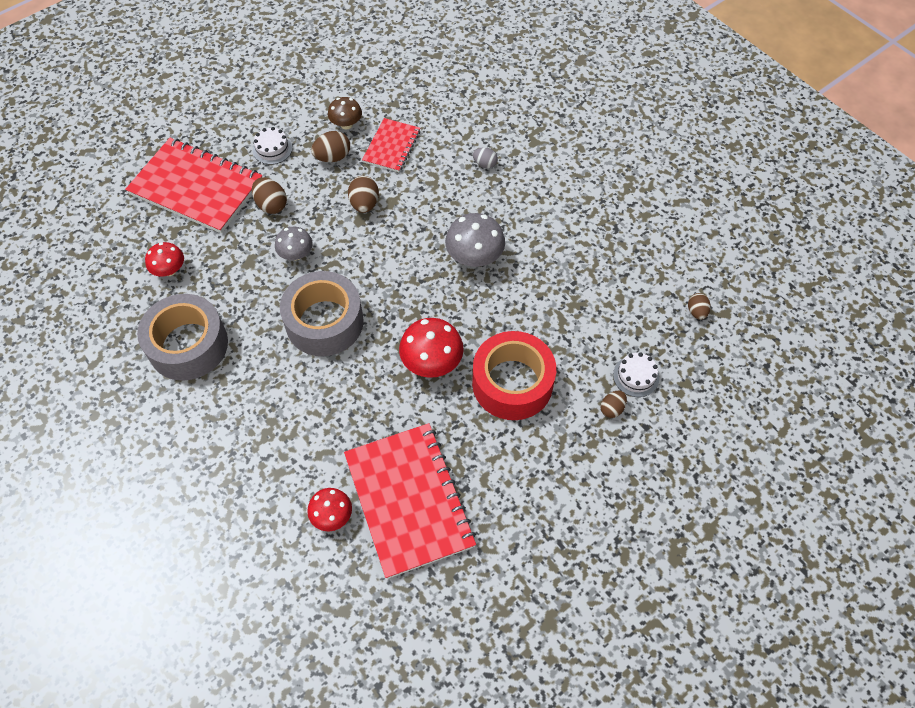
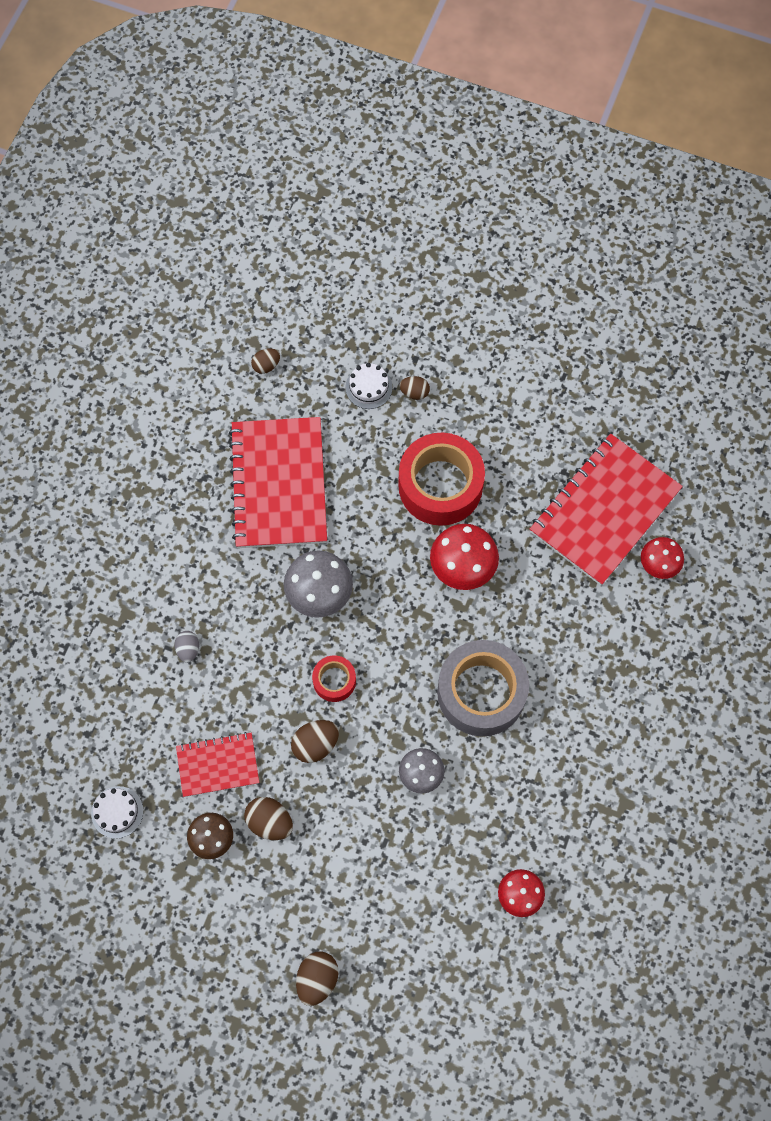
camera: 120 degrees left, 10 degrees up
red notebook [125,138,262,233] -> red notebook moved to [229,417,327,548]
grey tape [137,294,228,381] -> none
brown egg [252,178,287,214] -> brown egg moved to [296,951,339,1006]
white cake [253,127,292,165] -> white cake moved to [91,786,143,839]
none -> red tape [312,655,356,702]

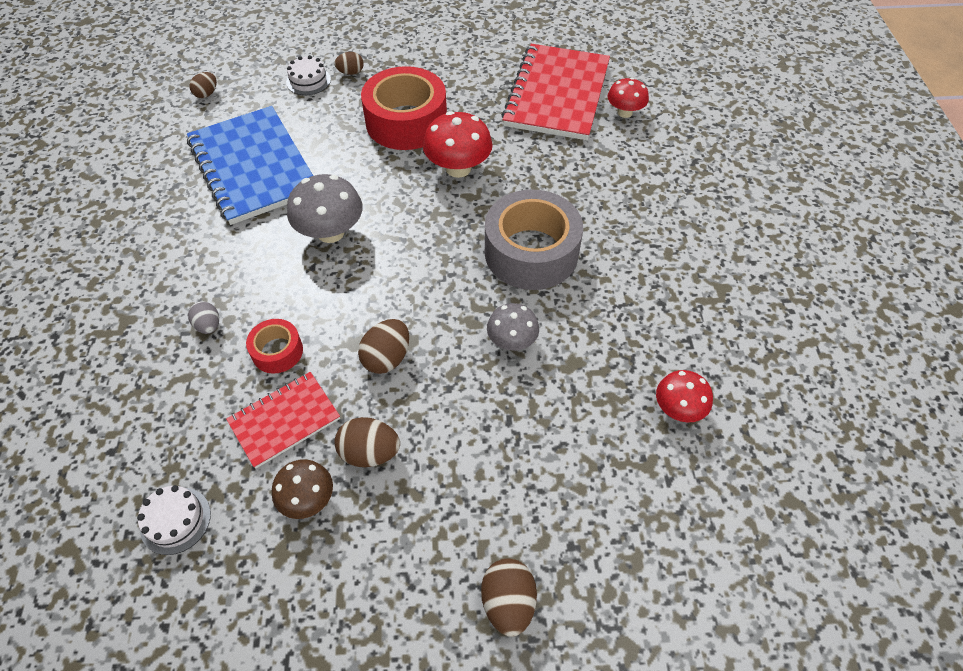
camera: 25 degrees left, 15 degrees down
red notebook [229,417,327,548] -> blue notebook [187,106,313,225]
red tape [312,655,356,702] -> red tape moved to [246,319,303,374]

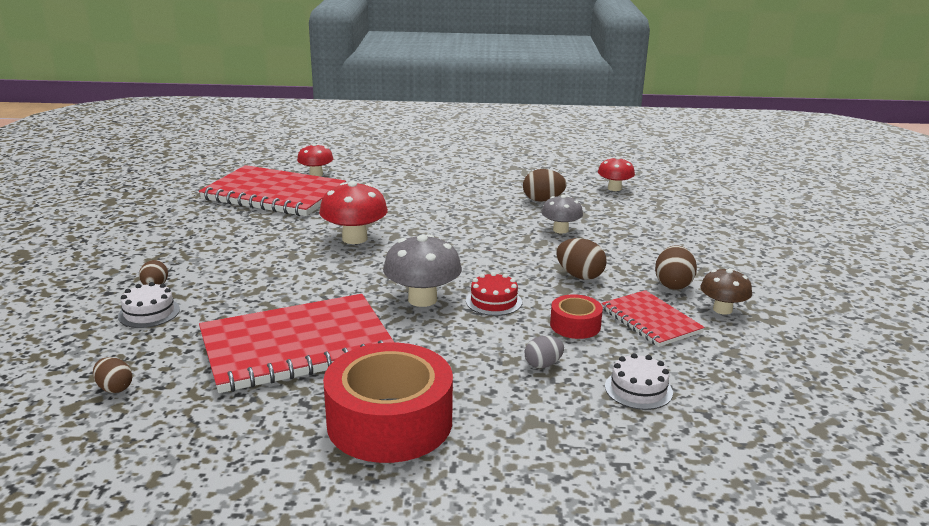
camera: 85 degrees left, 30 degrees down
white cake [137,485,211,555] -> white cake moved to [605,353,673,410]
blue notebook [187,106,313,225] -> red notebook [199,294,395,393]
red tape [361,66,447,150] -> red tape moved to [323,343,453,463]
brown egg [481,558,537,637] -> brown egg moved to [523,169,567,202]
grey tape [485,189,583,290] -> none
none -> red cake [466,272,522,316]

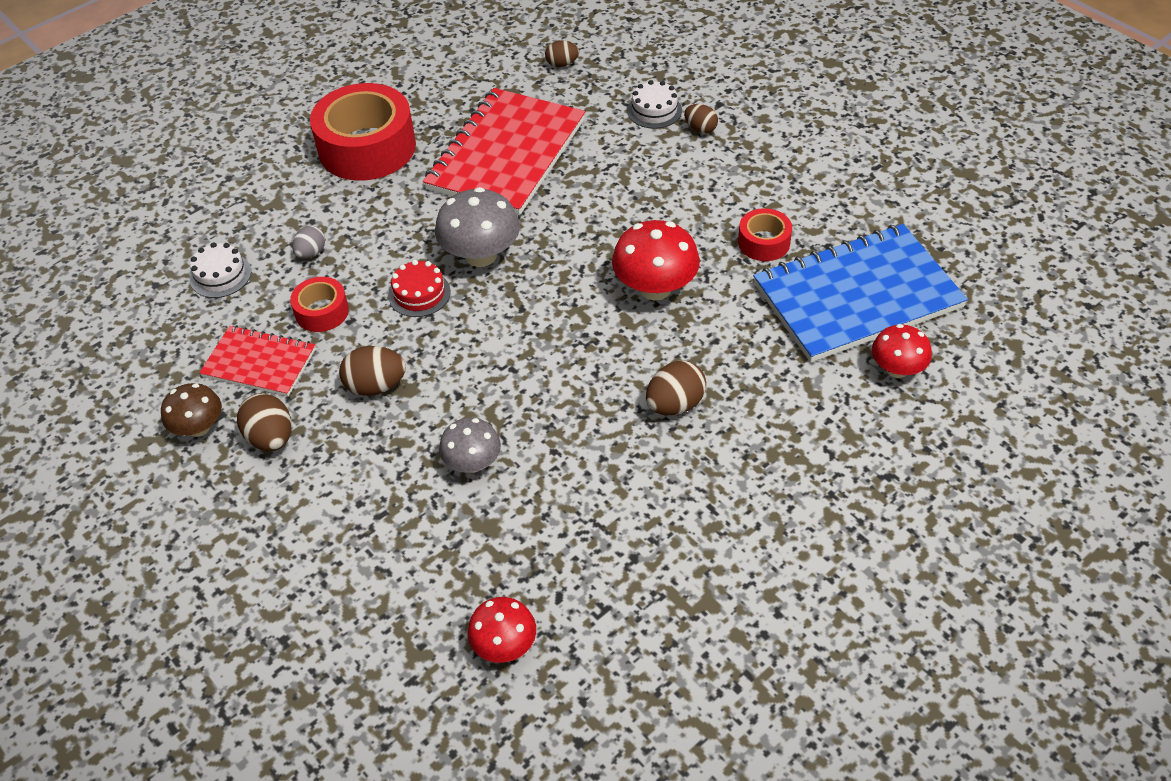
camera: 140 degrees right, 25 degrees up
red notebook [199,165,346,216] -> blue notebook [753,224,968,362]
brown egg [523,169,567,202] -> brown egg moved to [646,361,706,415]
none -> red tape [738,208,792,261]

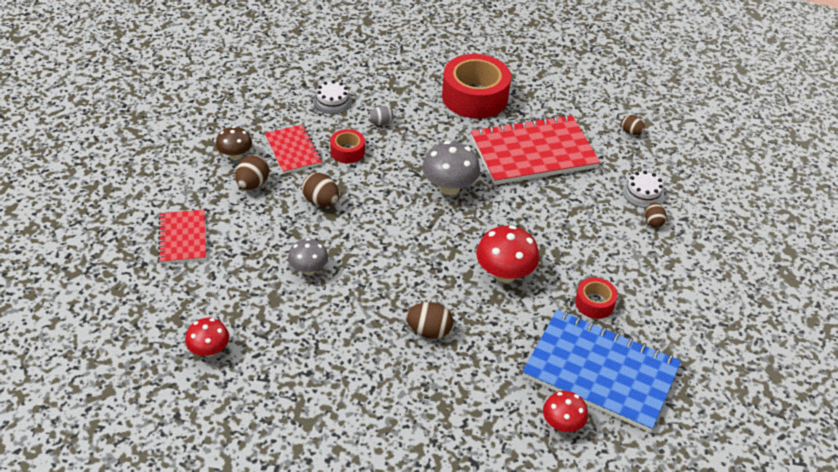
camera: 45 degrees right, 5 degrees down
red cake [388,260,451,317] -> none
none -> red notebook [158,210,206,264]

